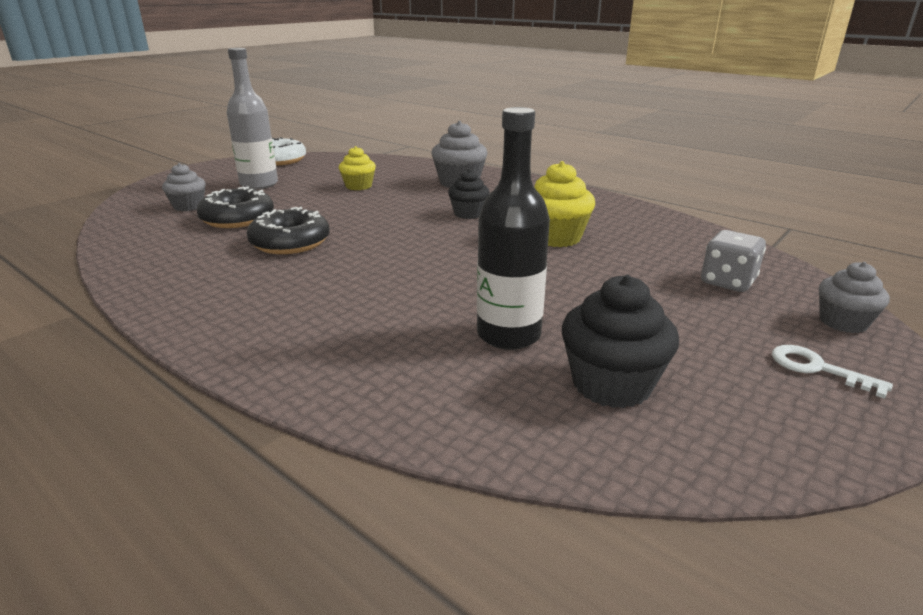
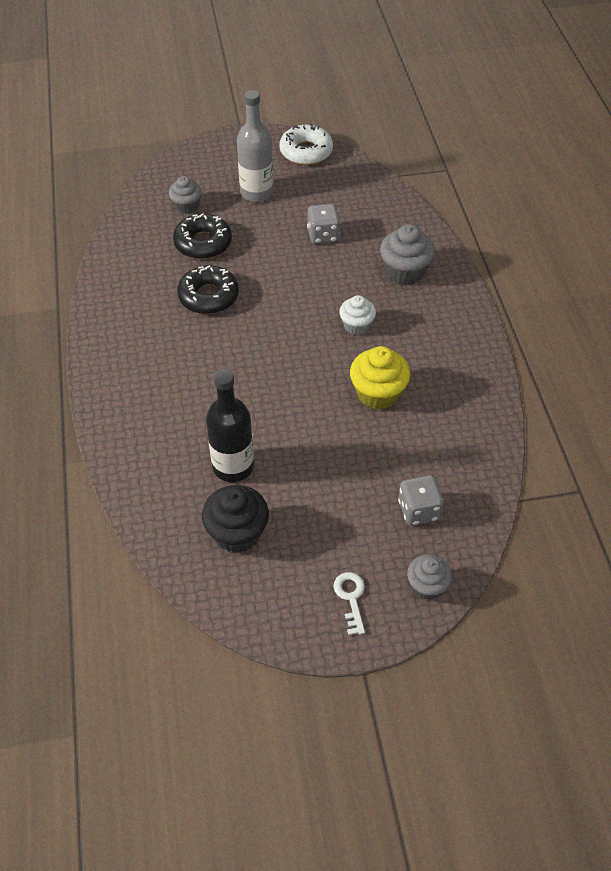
camera: 40 degrees right, 25 degrees up
yellow cupcake [339,146,376,190] -> grey dice [307,204,341,244]
black cupcake [448,169,490,219] -> white cupcake [339,295,376,335]

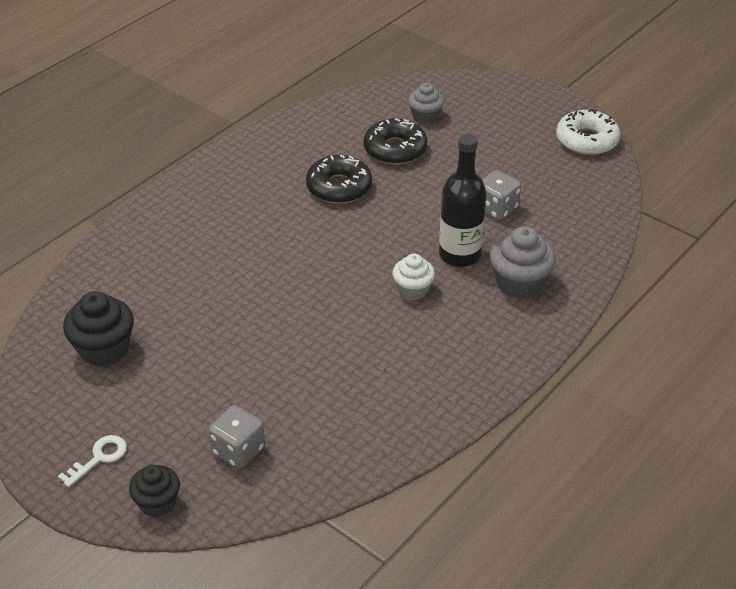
camera: 50 degrees right, 10 degrees down
black bottle [206,369,254,482] -> black bottle moved to [439,134,487,267]
grey bottle [237,90,273,202] -> none
yellow cupcake [350,346,410,410] -> none
grey cupcake [407,554,452,600] -> black cupcake [129,465,180,517]

